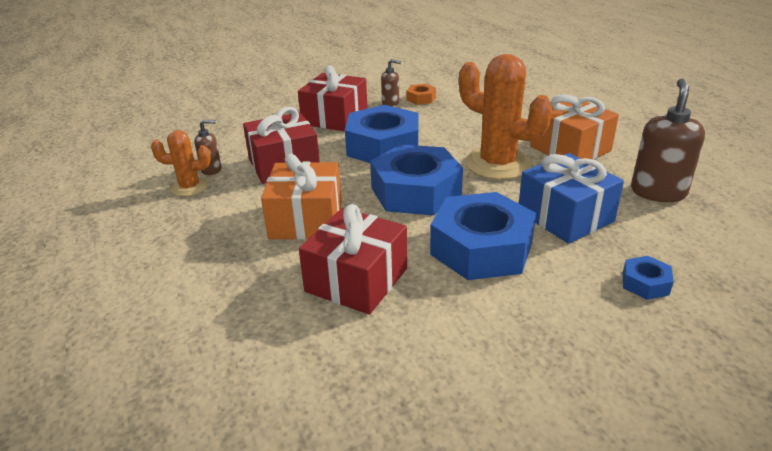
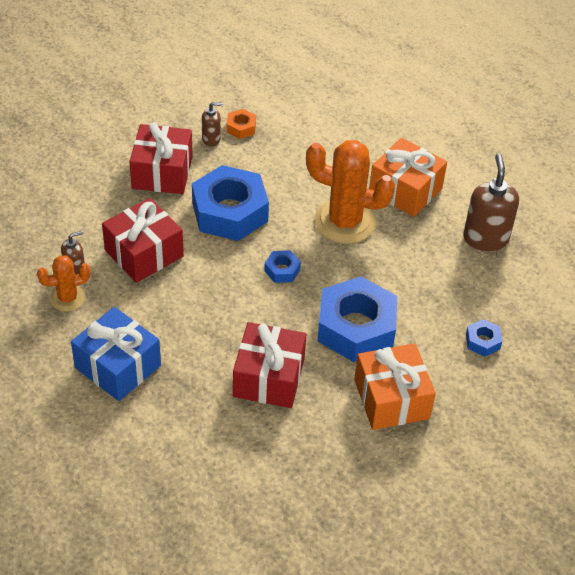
camera: 20 degrees left, 15 degrees up
orange gift [261,154,342,240] -> orange gift moved to [354,343,436,430]
blue nut [370,144,463,215] -> blue nut [264,250,301,283], size x0.43
blue gift [519,153,624,244] -> blue gift moved to [71,307,161,401]

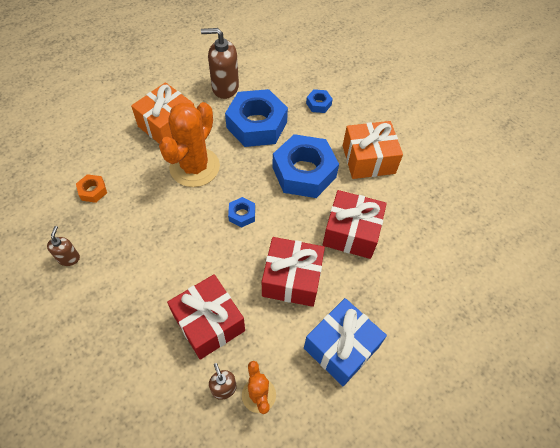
camera: 85 degrees left, 10 degrees up
red gift [129,122,193,194] -> red gift moved to [262,237,325,307]
blue nut [192,165,269,241] -> blue nut moved to [225,89,288,147]
orange nut [227,109,256,139] -> orange nut moved to [76,174,107,203]

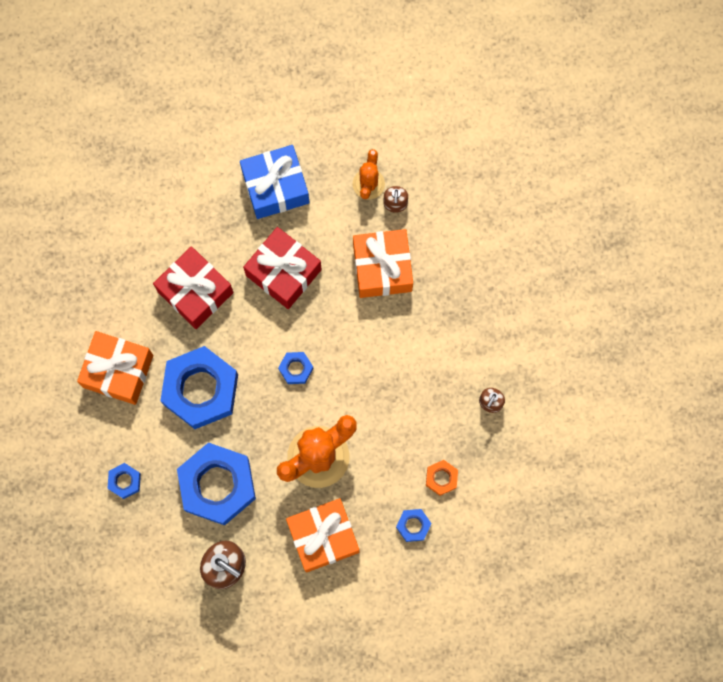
camera: 150 degrees left, 20 degrees up
red gift [167,274,245,360] -> orange gift [353,229,413,298]
none -> blue nut [396,509,432,542]

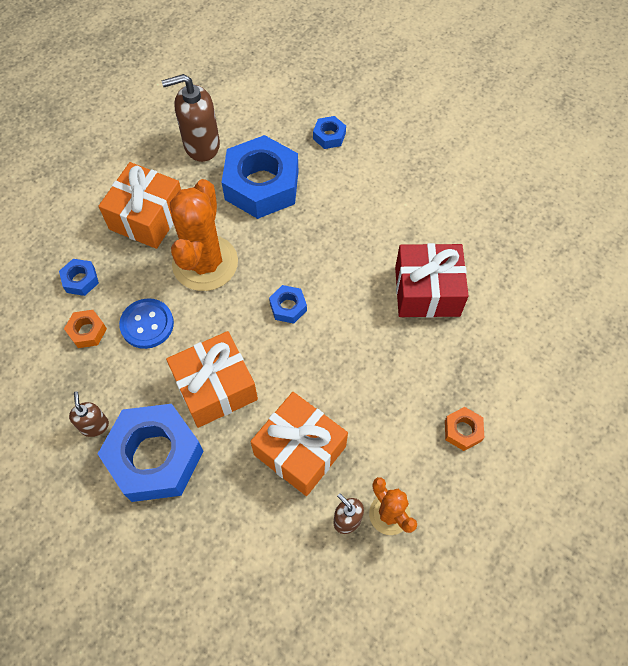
camera: 135 degrees right, 15 degrees down
orange gift [77,331,153,405] -> orange gift moved to [166,331,258,428]
blue nut [160,346,238,429] -> blue nut moved to [98,404,203,502]
blue gift [240,145,310,219] -> orange nut [445,407,485,451]
red gift [243,227,322,309] -> none
none -> blue button [119,298,174,349]

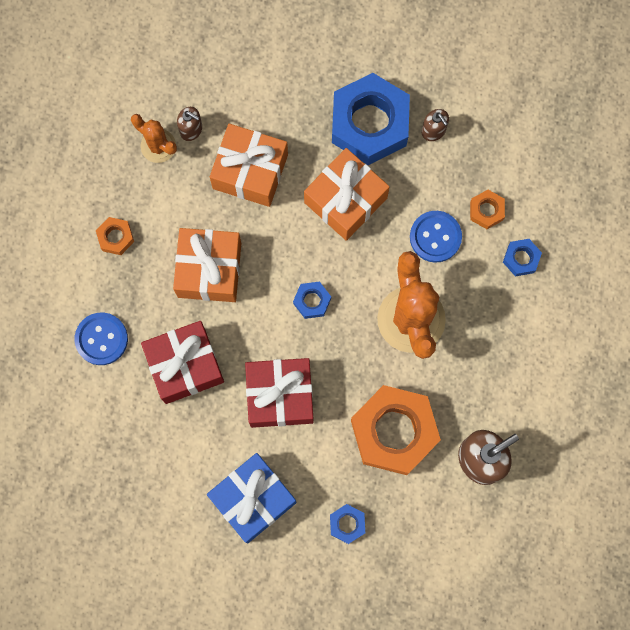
camera: 160 degrees right, 15 degrees up
orange gift [98,162,181,249] -> orange gift moved to [173,228,241,302]
blue nut [222,135,298,219] -> orange nut [351,385,441,475]
none -> blue button [75,312,128,365]
none -> blue gift [207,453,297,543]
none -> red gift [245,358,313,428]

